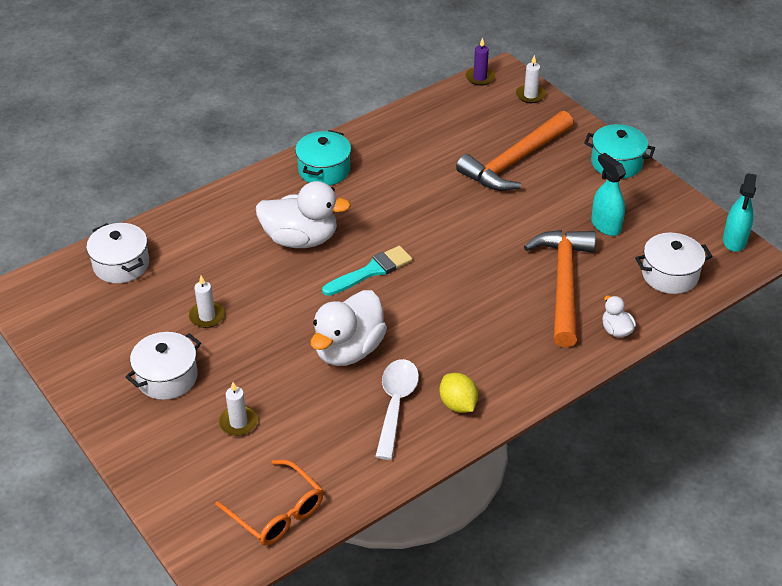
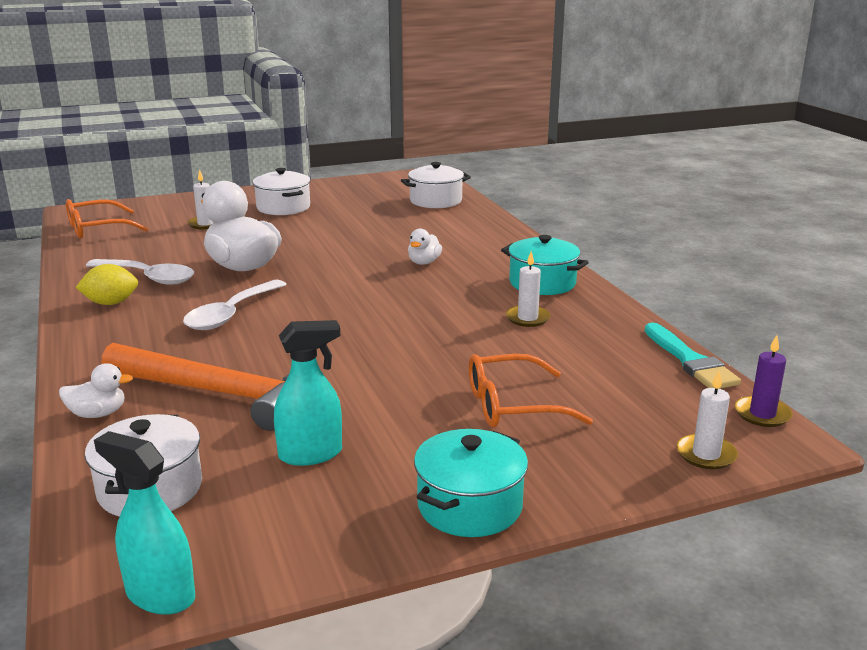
camera: 105 degrees right, 20 degrees down
white candle [189,276,225,328] -> white candle moved to [506,251,551,327]
white duck [256,181,351,248] -> white duck [408,229,442,265], size x0.47
turquoise brush [322,246,412,296] -> turquoise brush moved to [645,323,741,389]
orange hammer [456,111,573,191] -> orange glasses [469,354,593,428]
none -> white spoon [183,280,287,330]

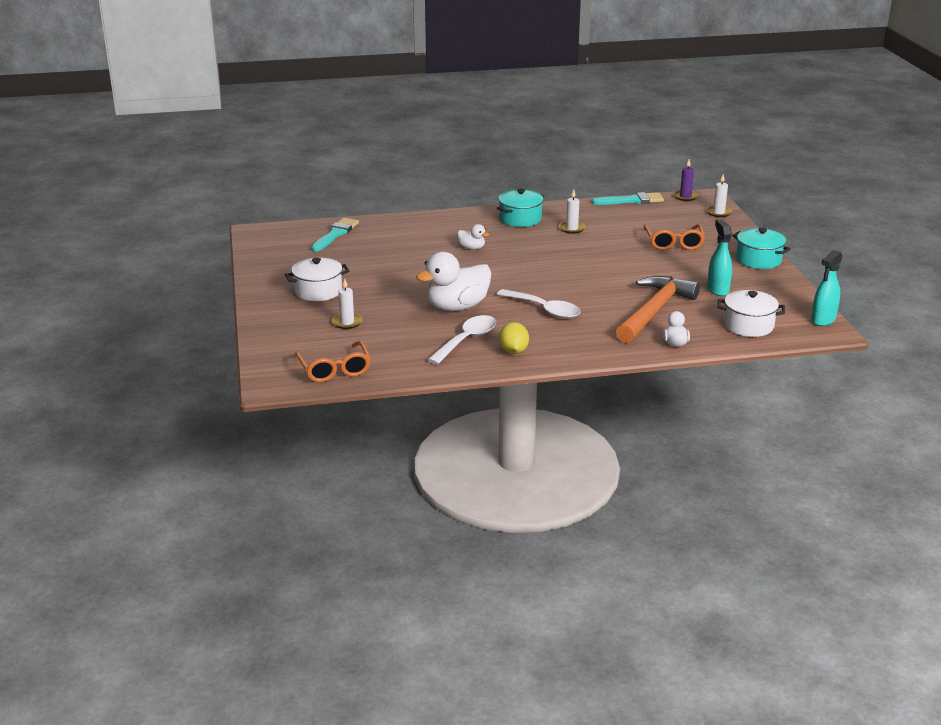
camera: 80 degrees left, 5 degrees up
white pot [401,162,471,208] -> turquoise brush [311,218,359,252]

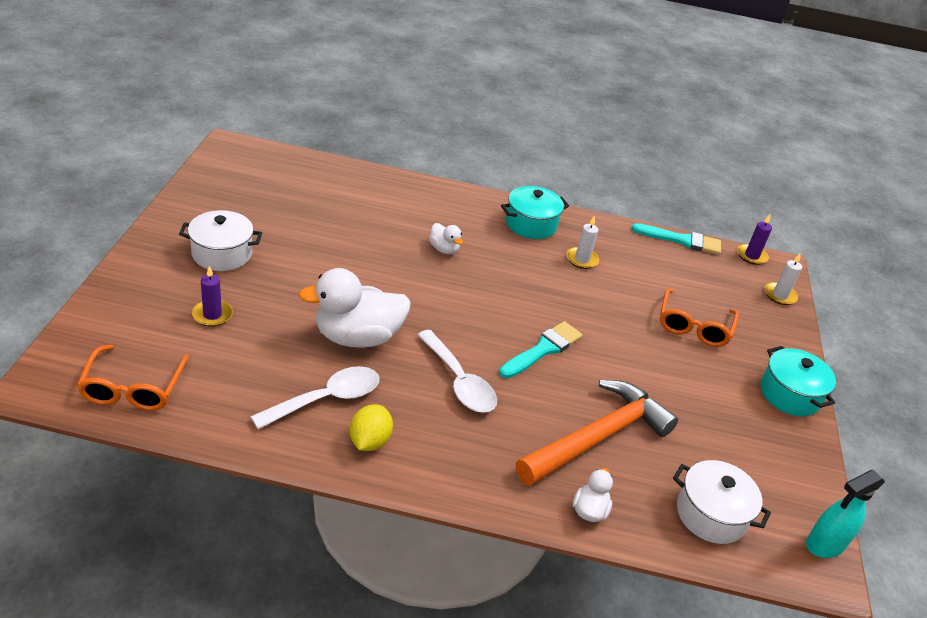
camera: 15 degrees right, 10 degrees up
turquoise brush [311,218,359,252] -> turquoise brush moved to [499,321,583,379]
white candle [332,279,363,329] -> purple candle [192,266,233,327]
turquoise spray bottle [707,219,732,296] -> none

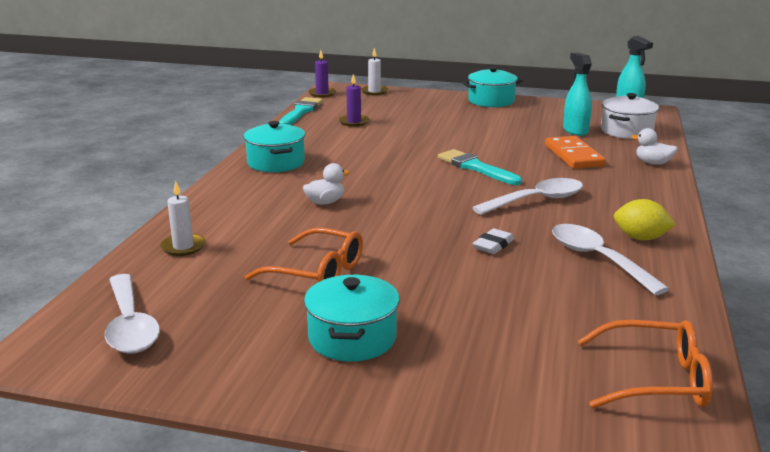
camera: 80 degrees left, 15 degrees down
white pot [179,210,262,271] -> turquoise pot [304,275,400,362]
purple candle [192,266,233,327] -> purple candle moved to [339,74,369,127]
white duck [298,268,411,348] -> white eraser [473,228,514,254]
orange hammer [515,380,678,486] -> orange domino [545,136,606,169]
white candle [566,215,599,269] -> white candle moved to [160,181,206,256]
orange glasses [660,288,739,347] -> orange glasses moved to [245,228,363,283]
none -> white spoon [105,274,160,354]
none -> turquoise spray bottle [563,52,592,136]

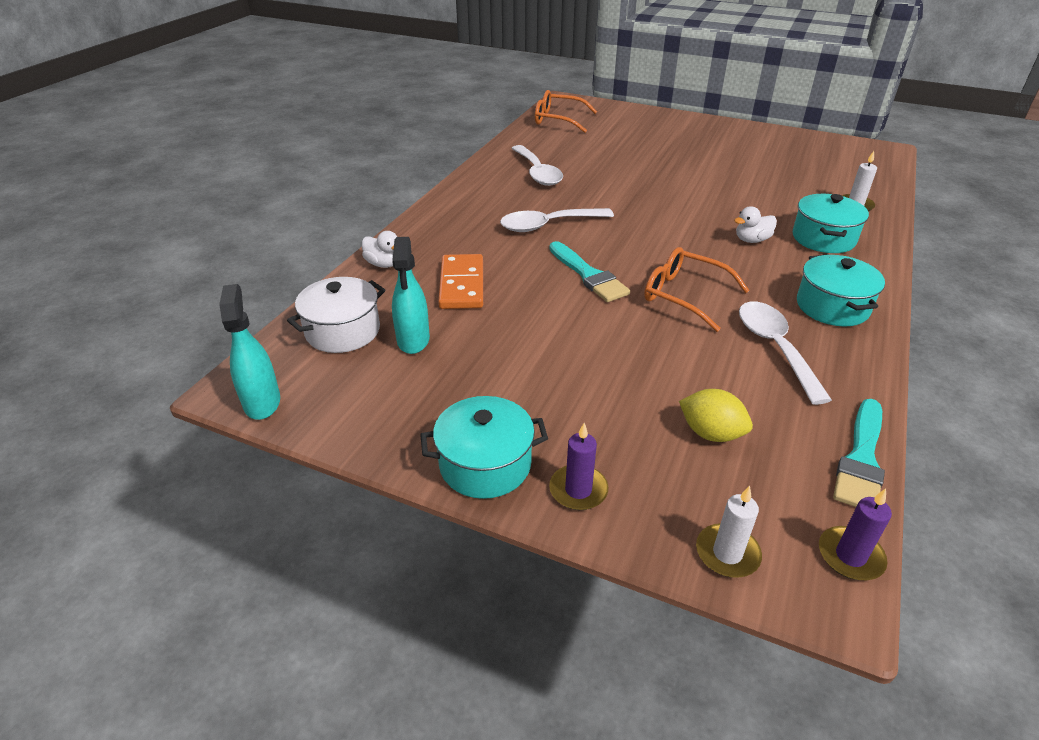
camera: 170 degrees left, 15 degrees up
white spoon [105,274,160,354] -> white spoon moved to [739,301,832,405]
orange glasses [245,228,363,283] -> orange glasses moved to [644,247,750,332]
turquoise pot [304,275,400,362] -> turquoise pot moved to [793,194,869,253]
purple candle [339,74,369,127] -> purple candle moved to [549,423,608,510]
white eraser [473,228,514,254] -> none
yellow lemon [614,199,676,240] -> yellow lemon moved to [679,389,753,442]

